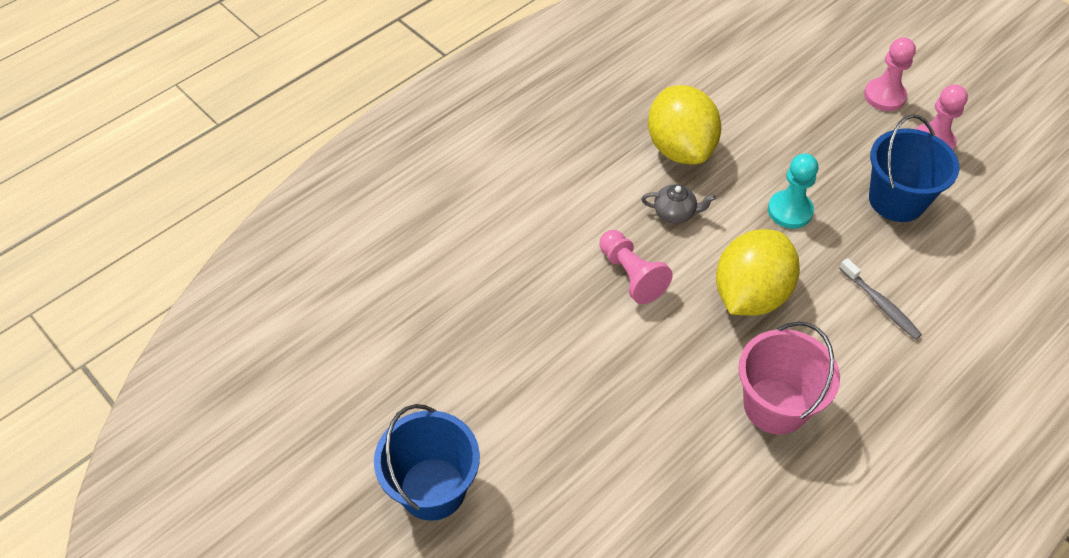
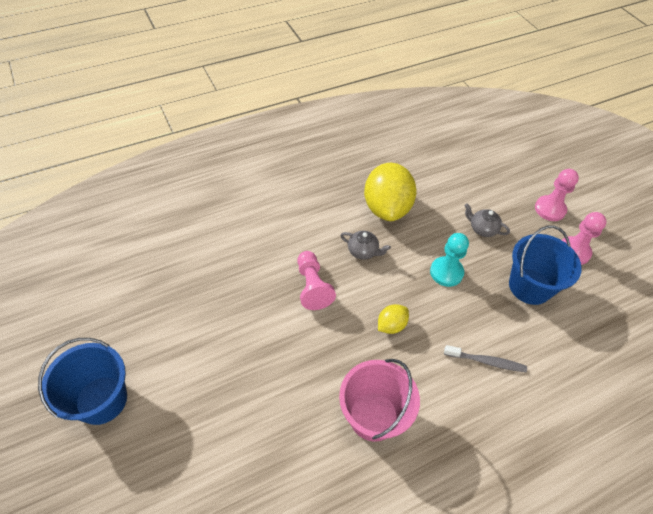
camera: 15 degrees right, 0 degrees up
yellow lemon [716,229,800,316] -> yellow lemon [378,304,409,334], size x0.47
grey toothbrush [839,258,922,340] -> grey toothbrush turned 60 degrees counterclockwise [444,345,527,372]
none -> grey teapot [464,203,510,237]

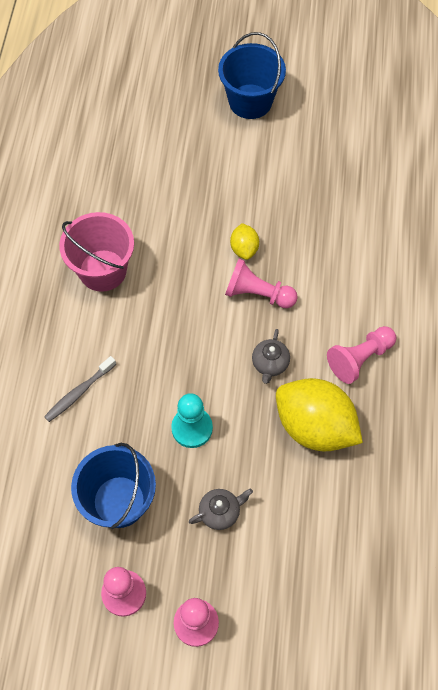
camera: 125 degrees right, 10 degrees up
grey teapot [340,231,391,260] -> grey teapot turned 45 degrees counterclockwise [252,329,290,384]
yellow lemon [378,304,409,334] -> yellow lemon moved to [230,223,259,260]
none -> pink pawn [327,326,397,384]

